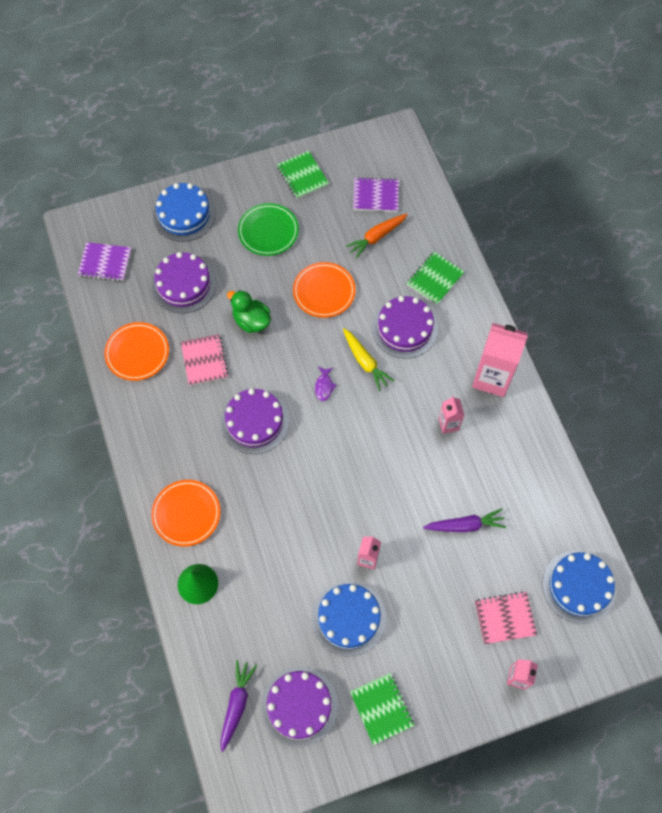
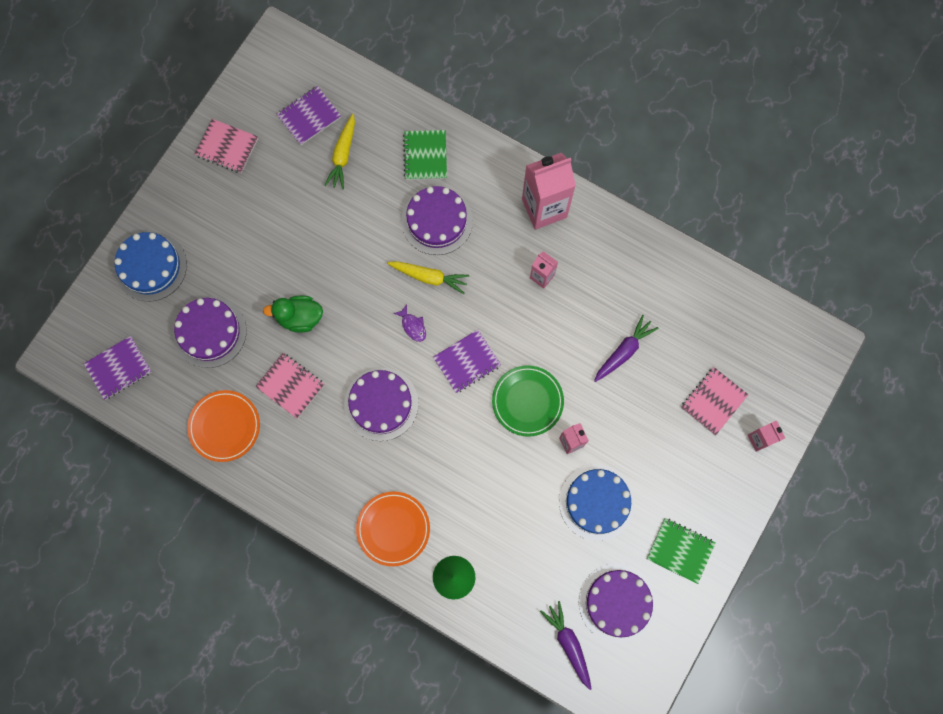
camera: 40 degrees left, 10 degrees up
green plate [238,203,299,256] -> green plate moved to [492,365,564,437]
green notebook [277,151,329,199] -> pink notebook [195,119,258,173]
orange plate [293,262,356,318] -> none
orange carrot [346,214,408,258] -> yellow carrot [324,114,355,189]
blue cake [542,551,616,624] -> none
none -> purple notebook [433,330,501,393]

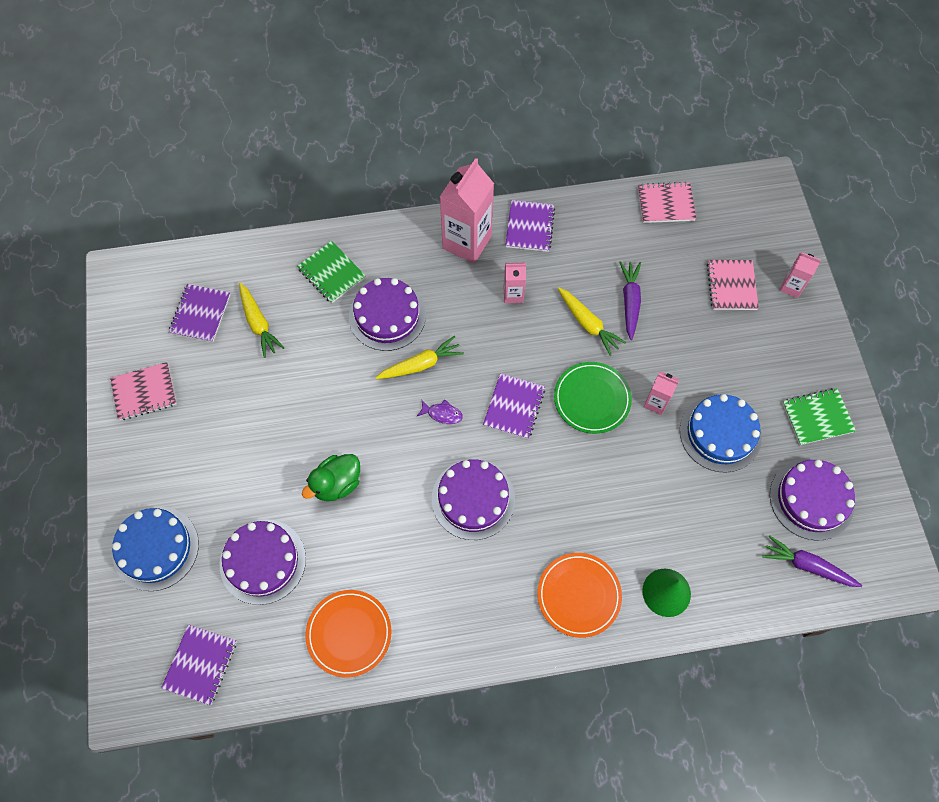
camera: 40 degrees left, 10 degrees down
pink notebook [255,353,324,419] -> pink notebook moved to [638,182,696,223]
none -> purple notebook [505,200,555,252]
none -> yellow carrot [558,288,626,356]

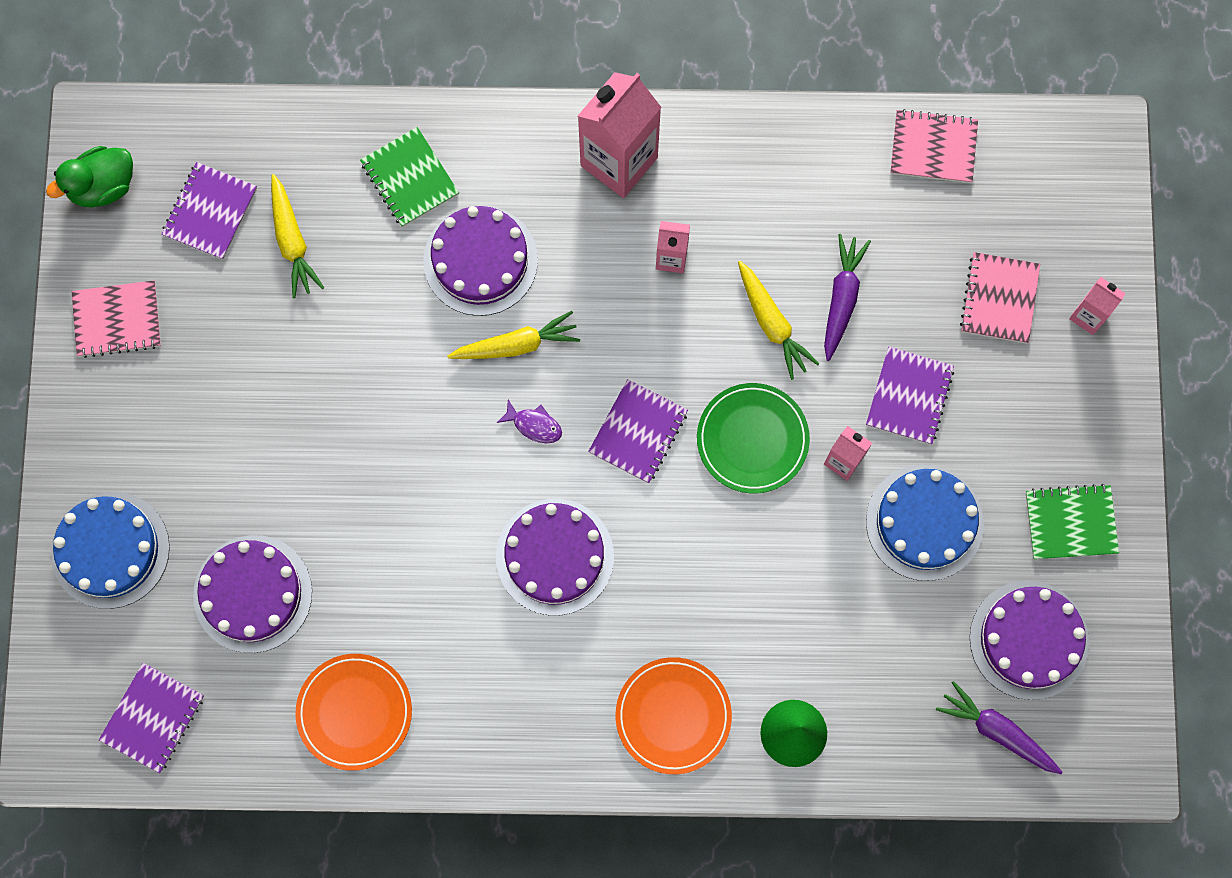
camera: 10 degrees right, 10 degrees up
green duck [302,454,360,501] -> green duck moved to [46,146,133,208]
purple notebook [505,200,555,252] -> purple notebook moved to [866,347,954,445]

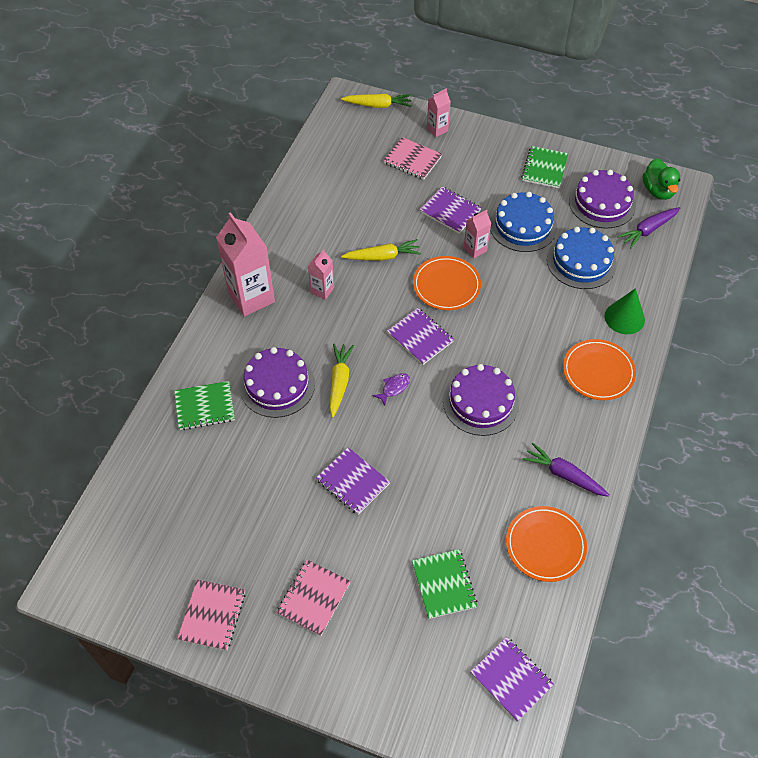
camera: 70 degrees left, 20 degrees down
green duck [46,146,133,208] -> green duck moved to [643,158,680,200]
blue cake [51,492,170,609] -> blue cake moved to [547,227,617,289]
purple notebook [162,162,257,260] -> purple notebook moved to [316,447,390,515]
purple cake [193,535,312,653] -> green notebook [412,549,477,619]
yellow carrot [271,174,324,298] -> yellow carrot moved to [341,94,412,108]
green plate [697,383,810,493] -> orange plate [413,256,481,310]
purple carrot [824,234,871,361] -> purple carrot moved to [522,442,609,497]
pink notebook [890,109,978,183] -> pink notebook moved to [276,560,351,636]

